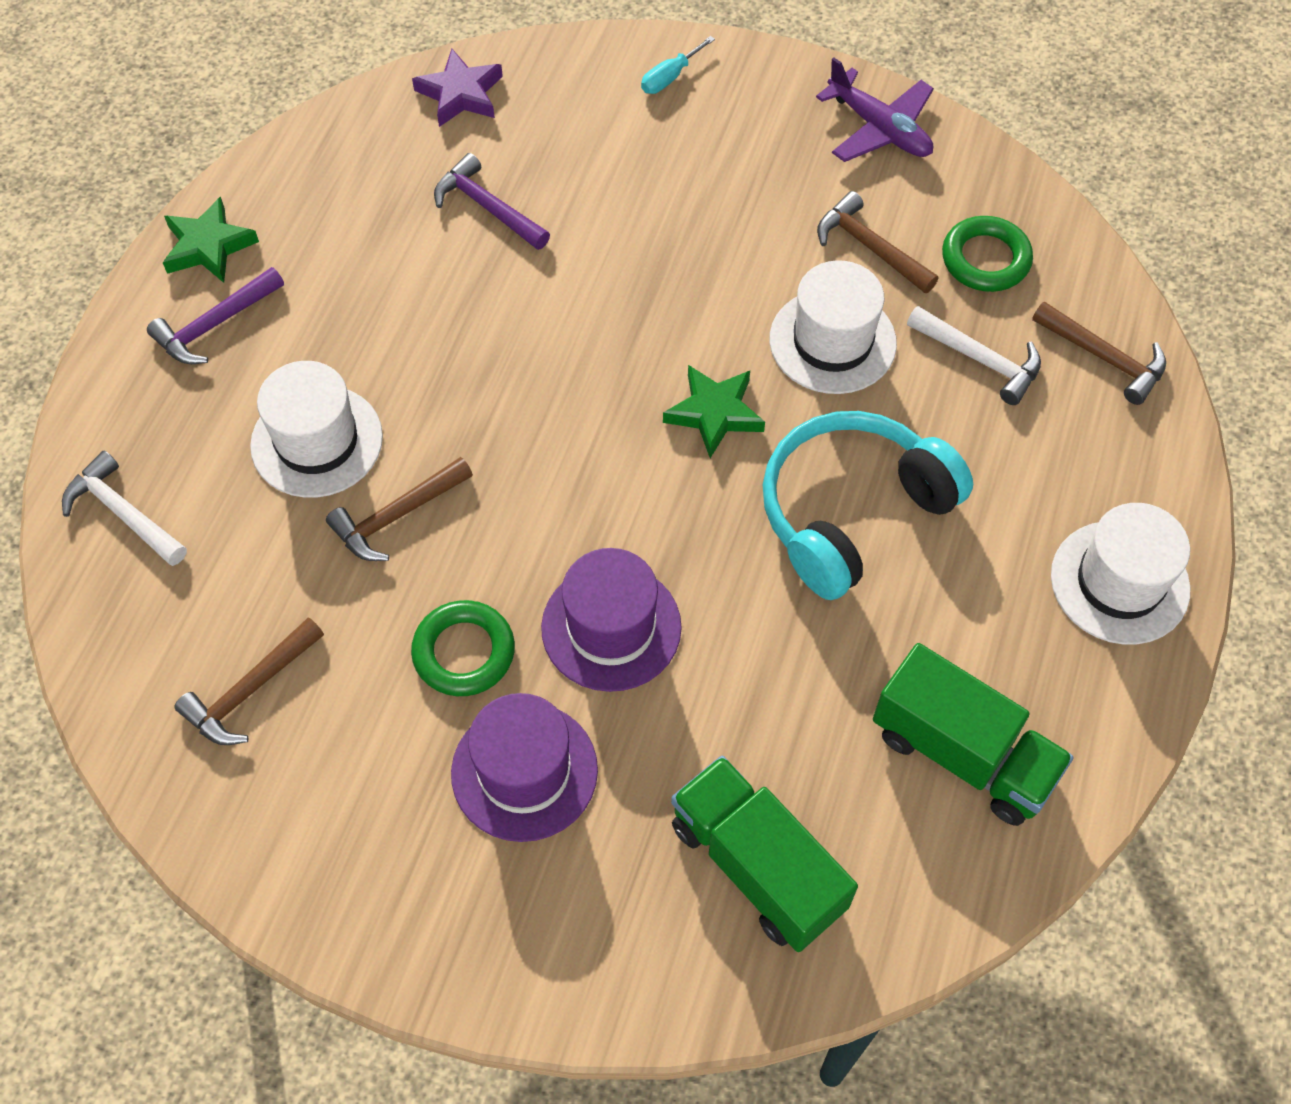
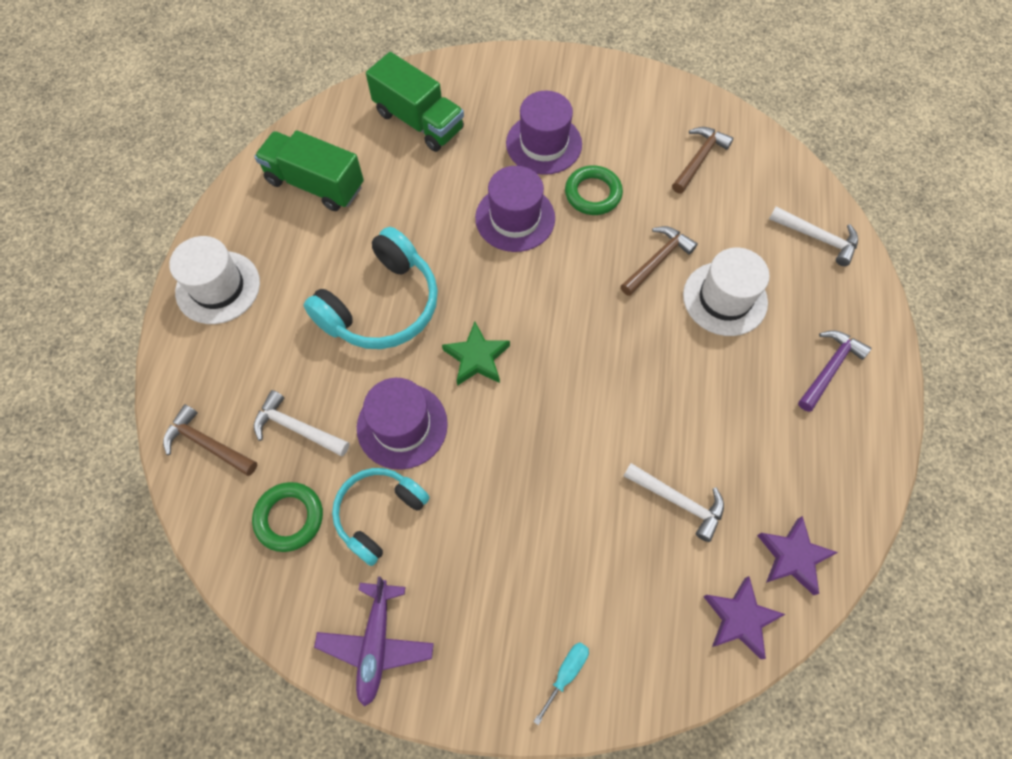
camera: 170 degrees right, 5 degrees up
green star [163,197,259,283] -> none
purple hammer [434,153,550,250] -> white hammer [624,463,724,542]
white hat [770,260,897,394] -> purple hat [357,378,448,470]
purple plane [816,58,934,162] -> purple plane turned 120 degrees counterclockwise [314,577,434,707]
brown hammer [817,191,939,293] -> turquoise headphones [332,468,430,566]
none -> purple star [757,516,838,595]

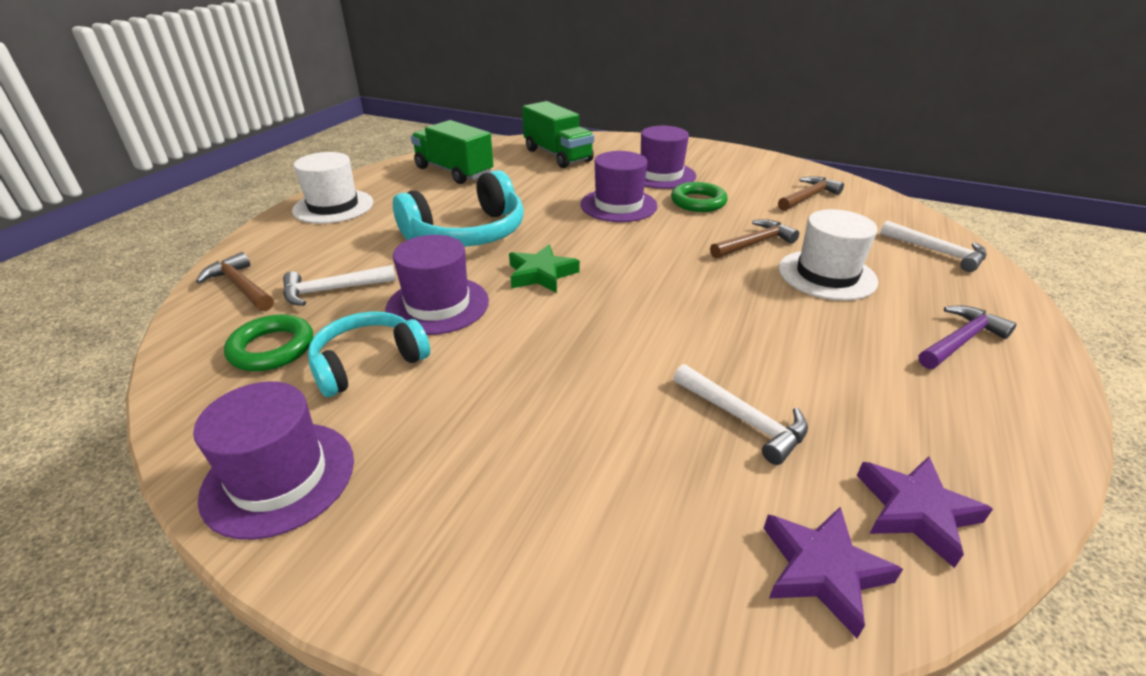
camera: 15 degrees right, 30 degrees down
white hammer [254,390,349,456] -> white hammer turned 60 degrees counterclockwise [283,265,396,306]
purple plane [314,577,434,707] -> purple hat [193,381,354,540]
turquoise screwdriver [533,642,589,725] -> none

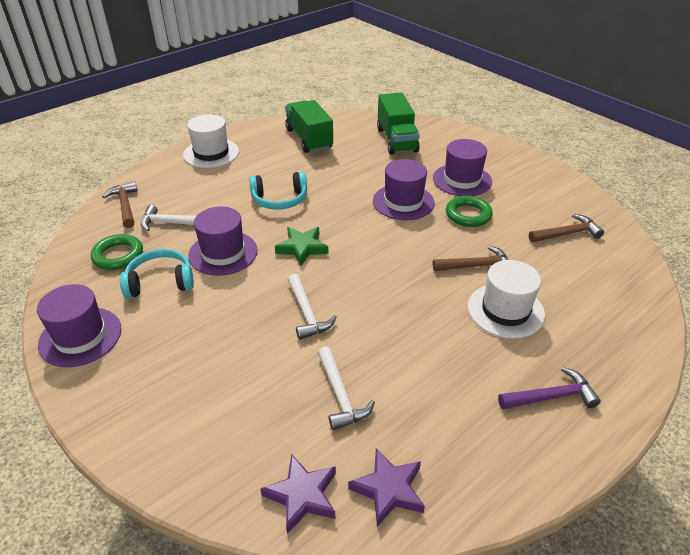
camera: 25 degrees right, 5 degrees up
turquoise headphones [393,170,524,247] -> turquoise headphones [249,171,307,210], size x0.66
white hammer [880,221,987,272] -> white hammer moved to [288,274,337,340]

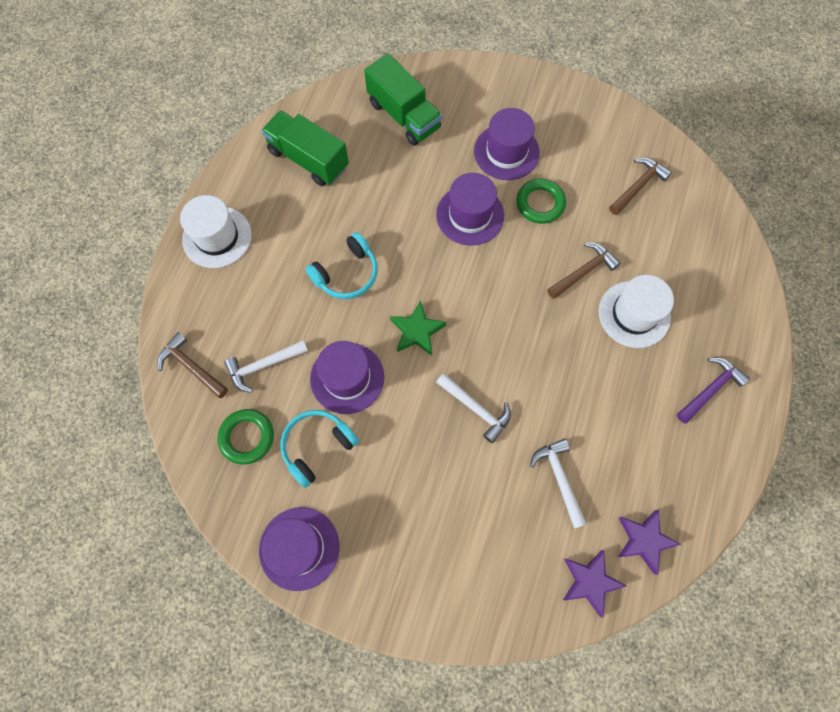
camera: 30 degrees left, 30 degrees up
white hammer [318,346,375,430] -> white hammer turned 150 degrees counterclockwise [530,439,586,529]

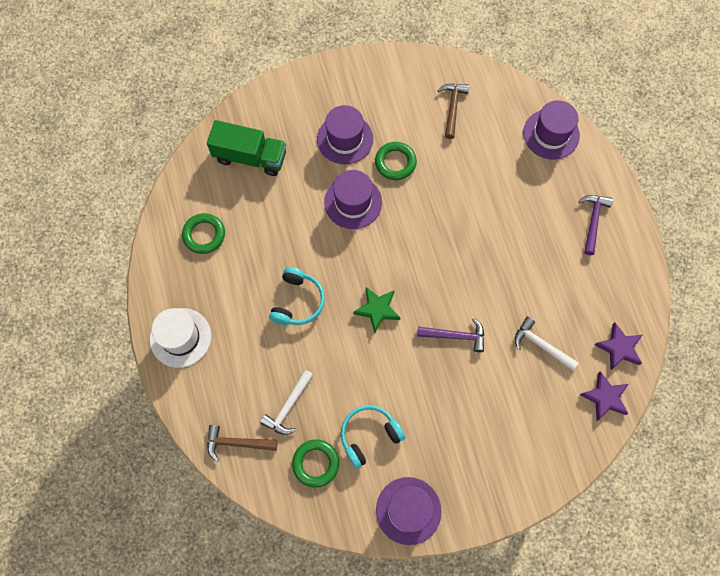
camera: 35 degrees left, 0 degrees up
green truck [261,110,349,186] -> green ring [182,213,225,254]
turquoise headphones [280,410,359,488] -> turquoise headphones turned 45 degrees clockwise [341,405,405,469]
purple hat [310,341,384,414] -> purple hat moved to [523,100,580,159]
white hammer [436,373,511,443] -> purple hammer [417,318,484,352]
brown hammer [547,243,620,299] -> none
white hat [599,275,674,348] -> none

